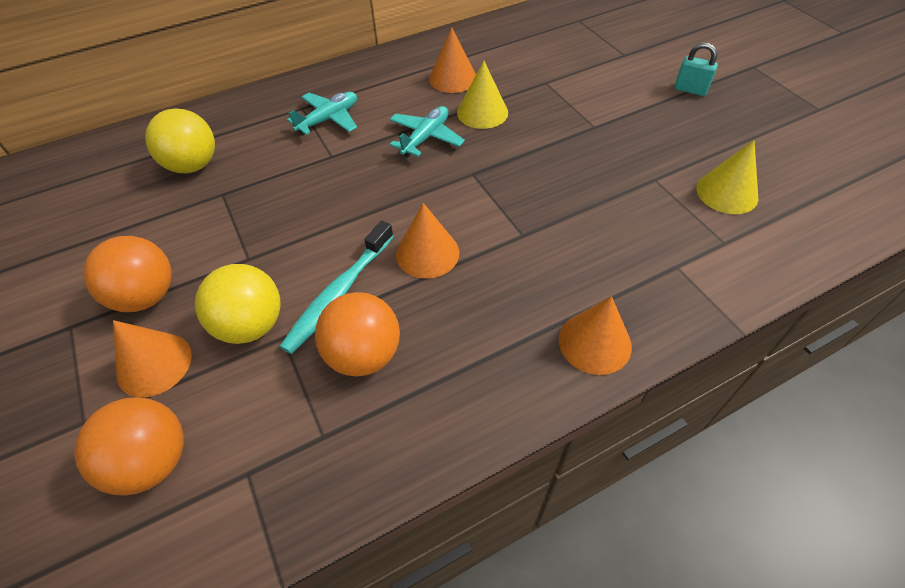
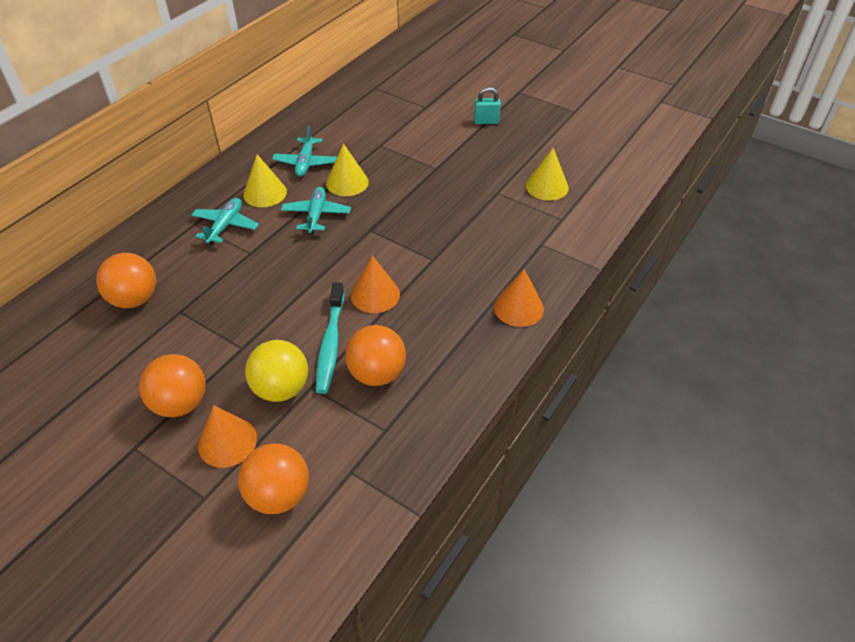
camera: 30 degrees left, 5 degrees down
yellow ball [145,109,215,173] -> orange ball [96,253,156,308]
orange cone [429,27,476,93] -> turquoise plane [272,126,337,177]
none -> yellow cone [243,154,287,207]

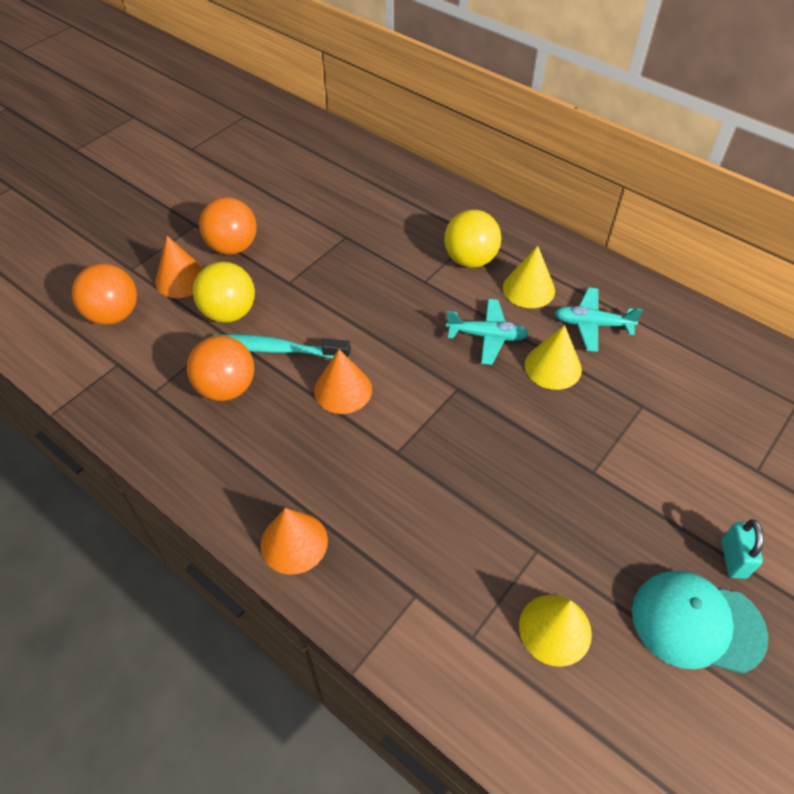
camera: 95 degrees right, 5 degrees up
orange ball [96,253,156,308] -> none
turquoise plane [192,198,259,245] -> yellow ball [444,210,501,268]
none -> turquoise cap [632,571,769,674]

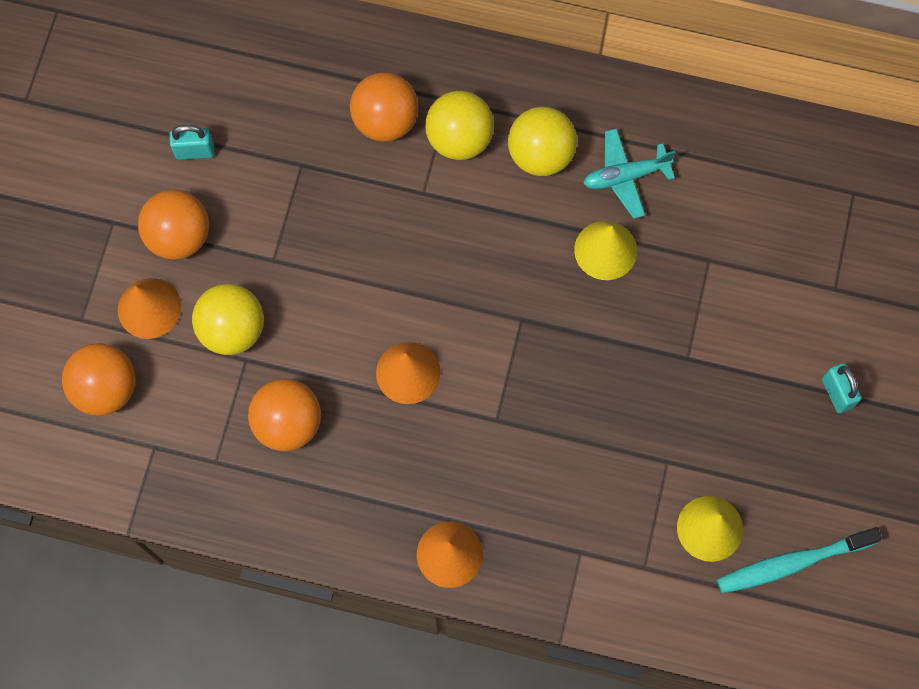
camera: 25 degrees left, 20 degrees up
turquoise toothbrush [213,334,351,359] -> turquoise toothbrush moved to [717,527,882,594]
turquoise plane [446,299,529,365] -> none
yellow cone [503,246,555,308] -> yellow ball [508,107,577,176]
turquoise cap [632,571,769,674] -> none
none -> turquoise padlock [169,125,214,160]
none -> orange ball [350,72,418,142]

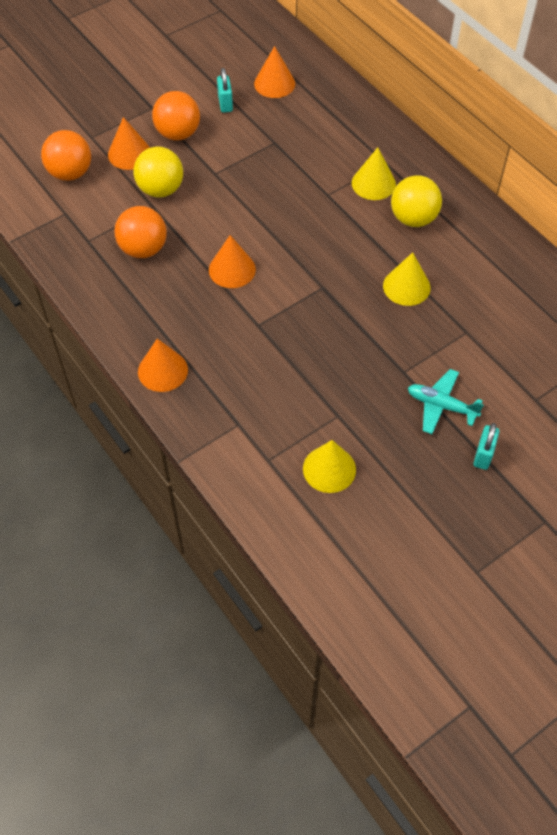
camera: 40 degrees right, 15 degrees down
turquoise padlock [169,125,214,160] -> turquoise padlock turned 45 degrees clockwise [217,68,233,113]
orange ball [350,72,418,142] -> none
yellow ball [425,91,494,160] -> yellow cone [352,147,396,200]
turquoise plane [583,128,676,219] -> turquoise plane moved to [408,369,484,434]
turquoise toothbrush [717,527,882,594] -> none
none -> orange cone [254,46,295,98]

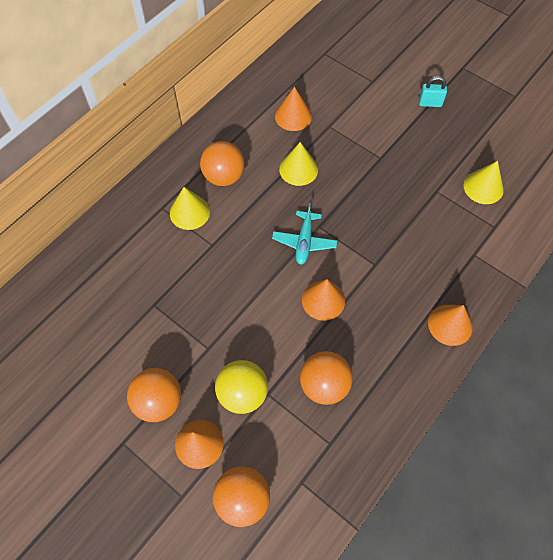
camera: 105 degrees left, 5 degrees up
turquoise padlock [217,68,233,113] -> none
orange cone [254,46,295,98] -> orange cone moved to [275,87,312,131]
yellow ball [391,175,442,227] -> orange ball [200,141,245,186]
turquoise plane [408,369,484,434] -> turquoise plane moved to [272,203,338,265]

